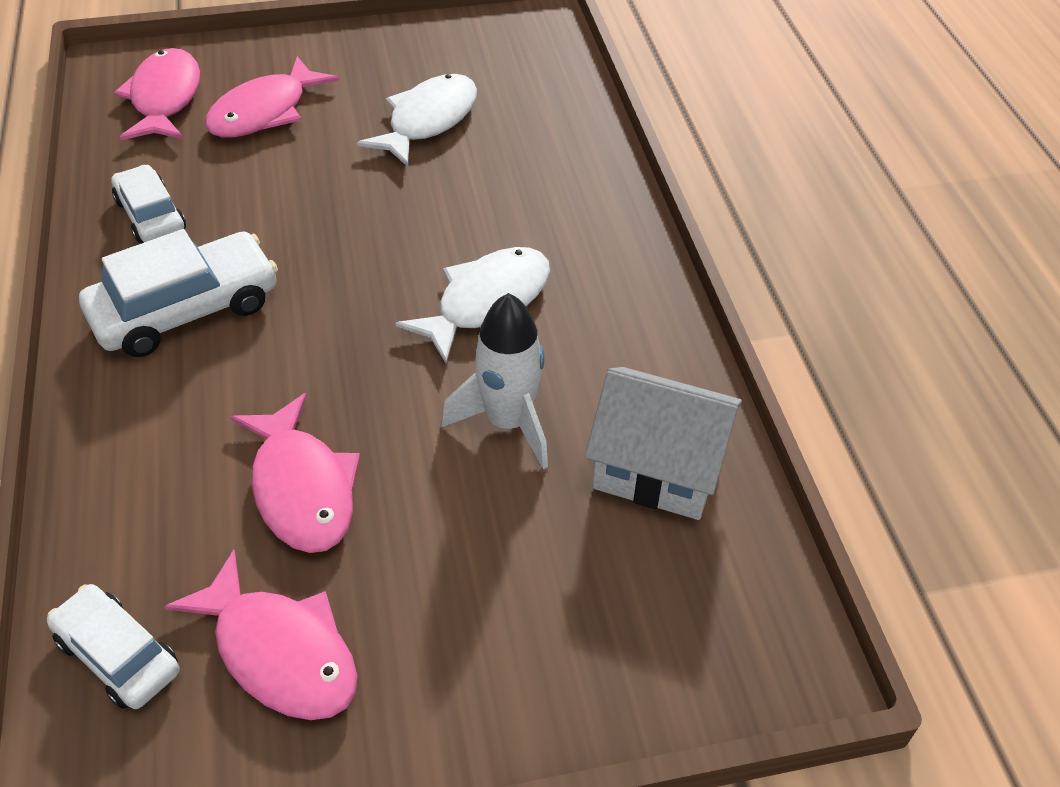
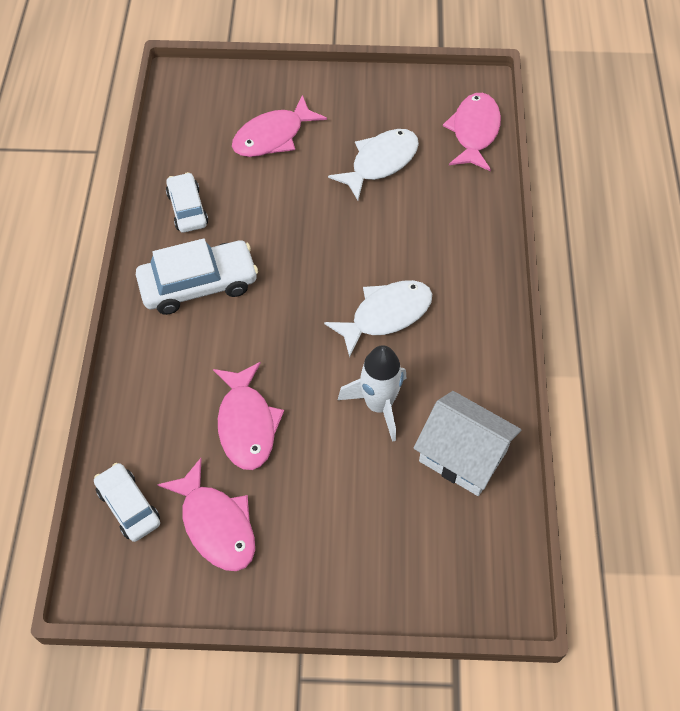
camera: 15 degrees right, 10 degrees up
pink fish [114,48,200,140] -> pink fish moved to [443,93,501,171]

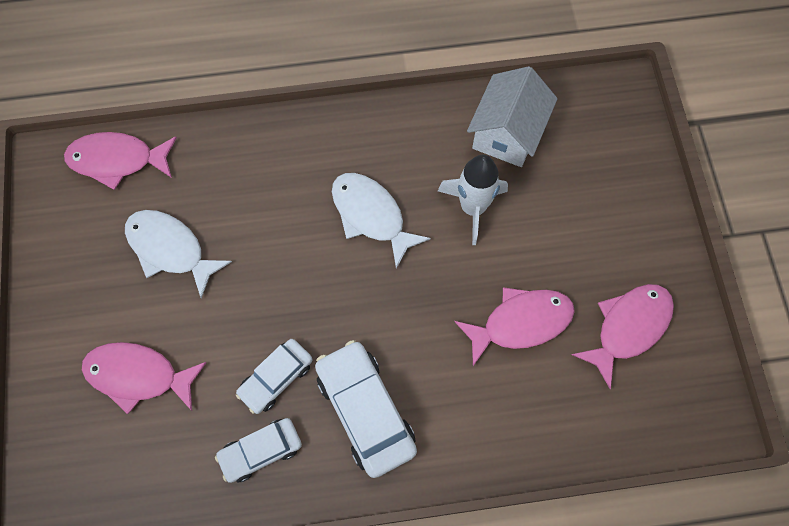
camera: 100 degrees left, 10 degrees up
white car [94,463,160,542] -> white car moved to [236,339,313,414]
pink fish [232,95,327,157] -> pink fish turned 150 degrees clockwise [82,342,207,414]

